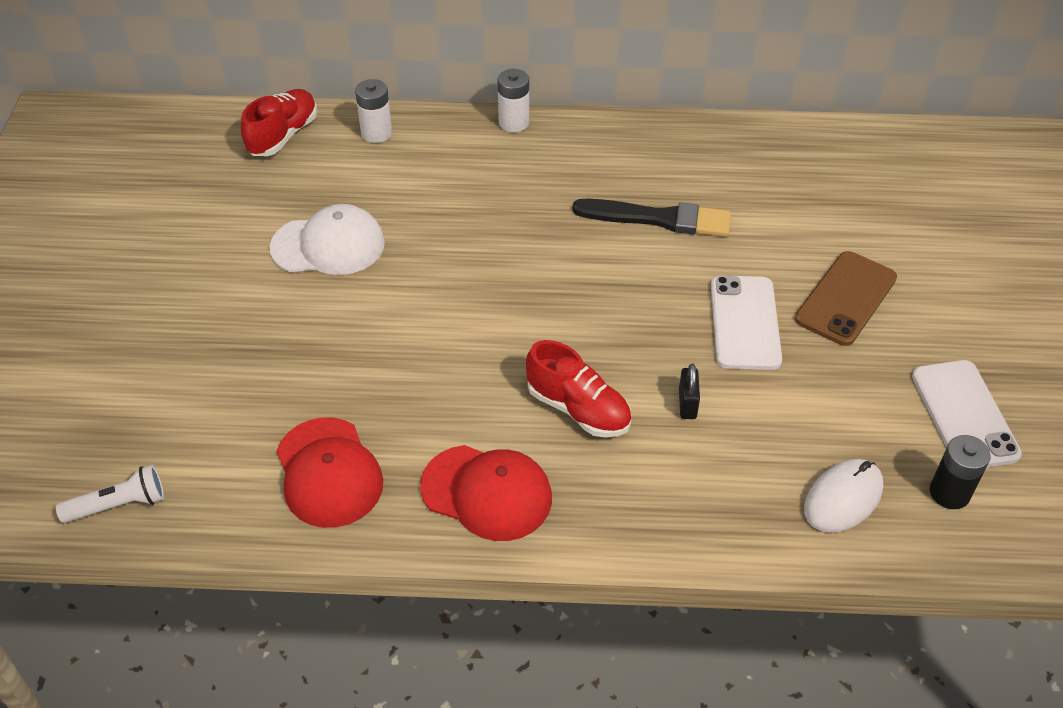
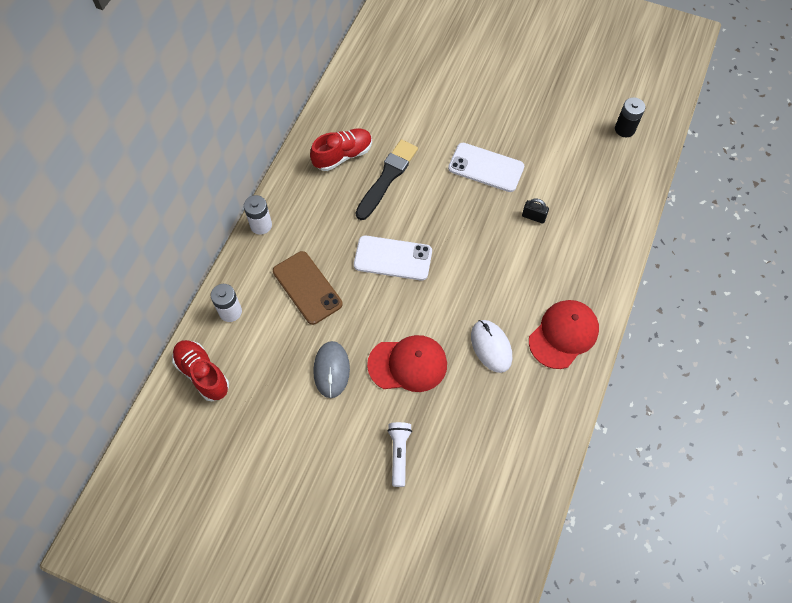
camera: 70 degrees left, 15 degrees up
white flashlight [56,465,164,523] -> white flashlight moved to [387,422,412,487]
white cap [270,204,385,275] -> grey mouse [313,341,350,398]
red cap [276,418,383,528] -> red cap moved to [367,335,447,392]
red shoe [526,340,631,438] -> red shoe moved to [310,129,372,171]
brown phone [795,251,897,346] -> brown phone moved to [273,251,343,325]
white mouse [804,459,883,532] -> white mouse moved to [471,320,512,373]
white phone [912,360,1022,468] -> white phone moved to [354,235,432,280]

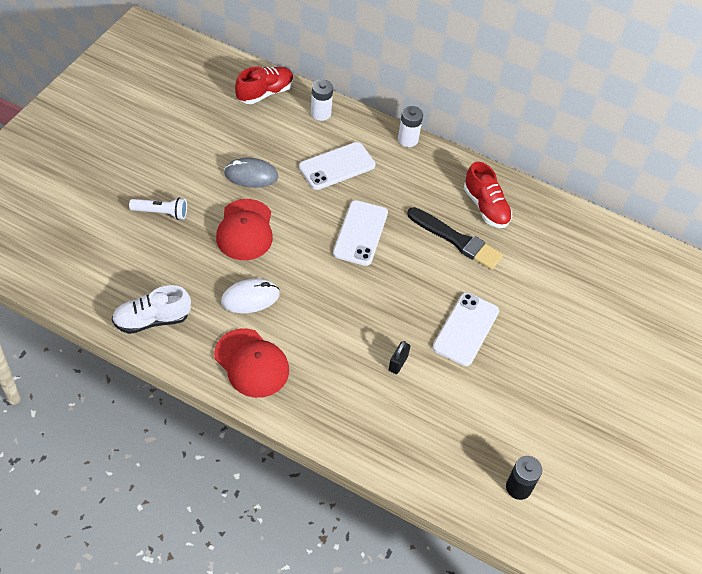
camera: 90 degrees right, 10 degrees down
brown phone [273,251,343,325] -> white phone [299,142,376,190]
none -> white shoe [112,285,191,334]

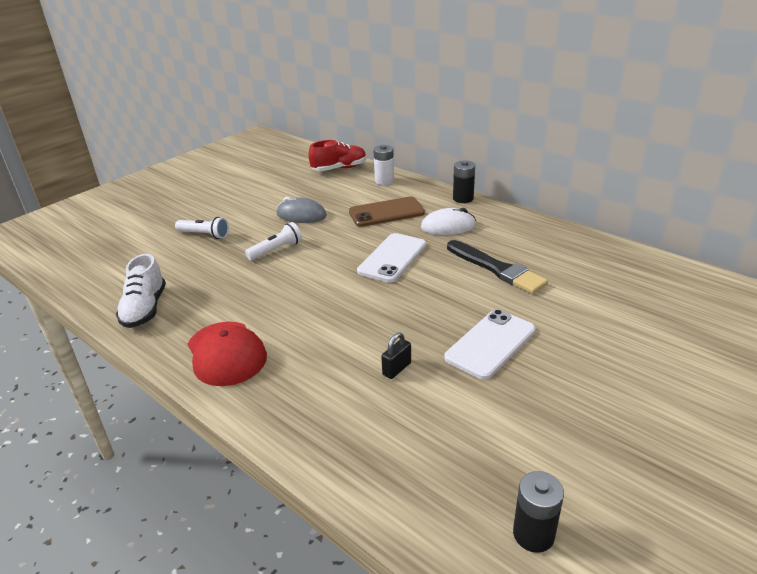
camera: 20 degrees right, 20 degrees down
white shoe [112,285,191,334] -> white shoe turned 90 degrees counterclockwise [116,254,166,328]
red cap [216,199,273,260] -> white flashlight [245,222,302,260]
white mouse [221,279,280,313] -> white mouse moved to [421,208,476,235]
white phone [299,142,376,190] -> brown phone [349,197,425,227]
white battery [398,106,423,147] -> black battery [453,160,475,203]
red shoe [464,162,512,228] -> none

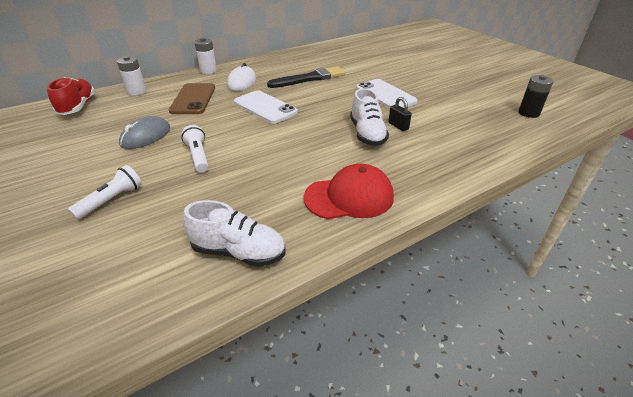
camera: 75 degrees left, 5 degrees up
black battery [453,160,475,203] -> white battery [194,38,217,74]
none -> white shoe [350,88,389,146]

